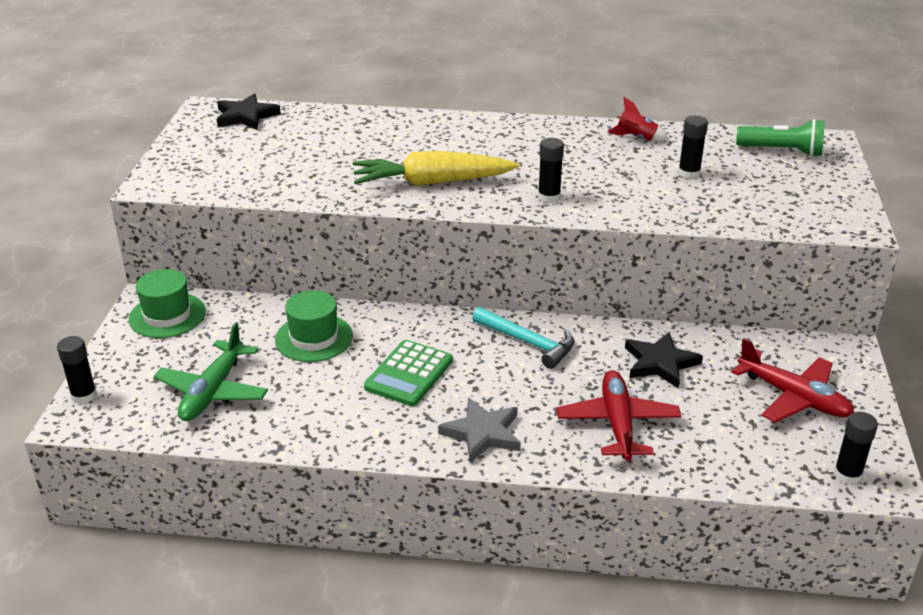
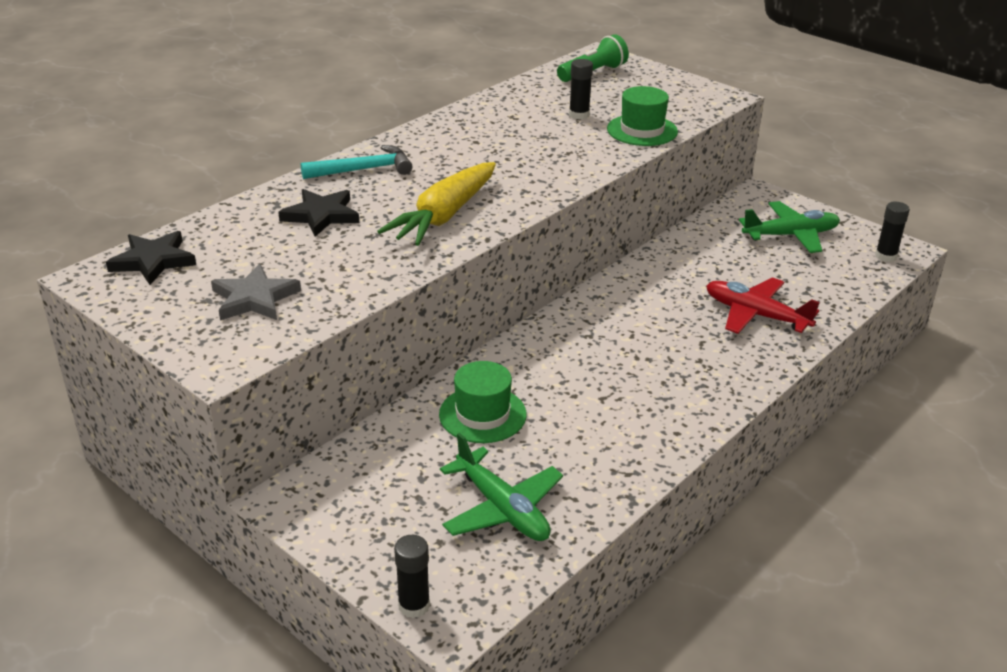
camera: 55 degrees left, 0 degrees up
green hat [129,269,206,338] -> green hat moved to [607,86,678,146]
green calculator [364,340,453,406] -> none
grey star [438,398,521,463] -> grey star moved to [211,264,301,320]
turquoise hammer [472,307,574,369] -> turquoise hammer moved to [301,145,412,179]
black glue stick [538,138,564,203] -> none
red rocket [607,97,669,142] -> none
black star [625,332,703,388] -> black star moved to [278,189,359,237]
red plane [732,338,854,423] -> green plane [739,201,840,253]

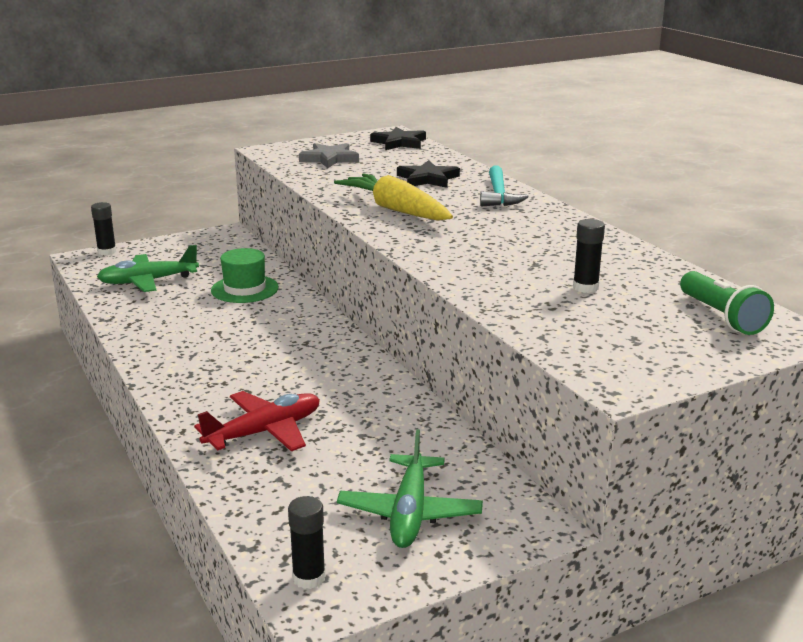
camera: 110 degrees right, 10 degrees down
green hat [607,86,678,146] -> none

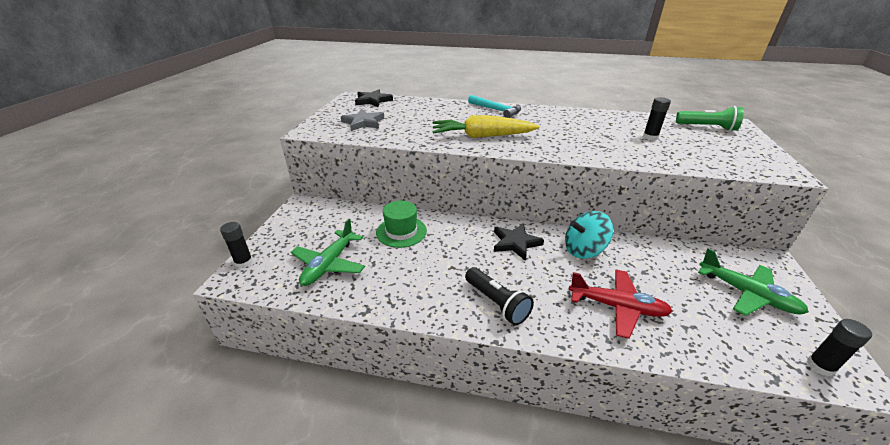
camera: 50 degrees left, 10 degrees up
red plane [194,391,320,451] -> red plane turned 105 degrees clockwise [569,269,673,339]
black star [397,160,460,188] -> black star moved to [494,223,544,261]
none -> black flashlight [465,267,534,325]
none -> turquoise spinning top [565,211,613,259]

